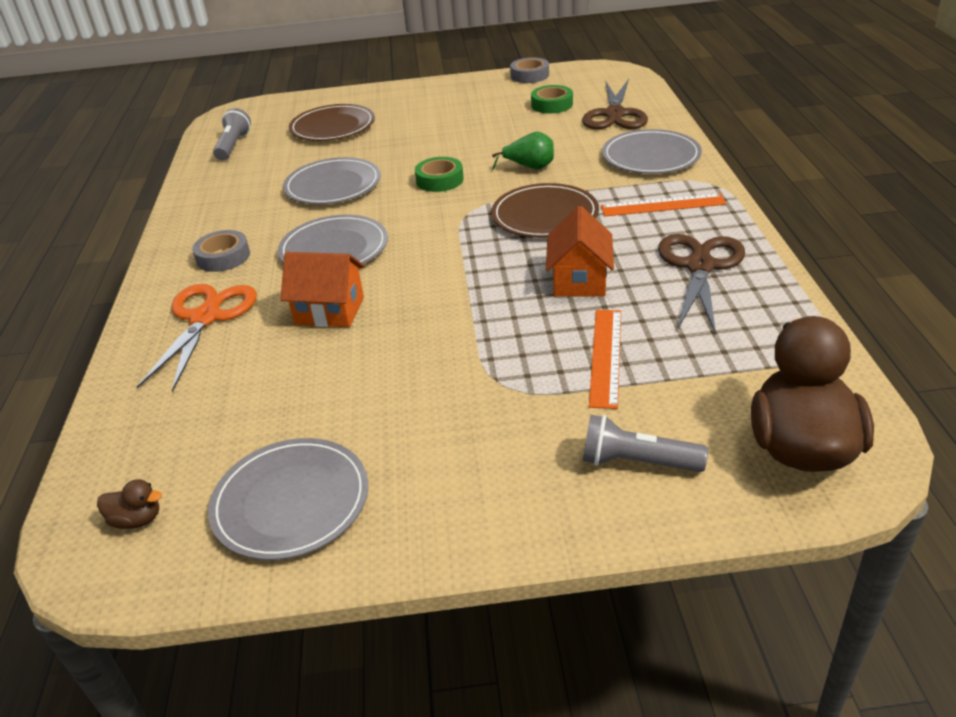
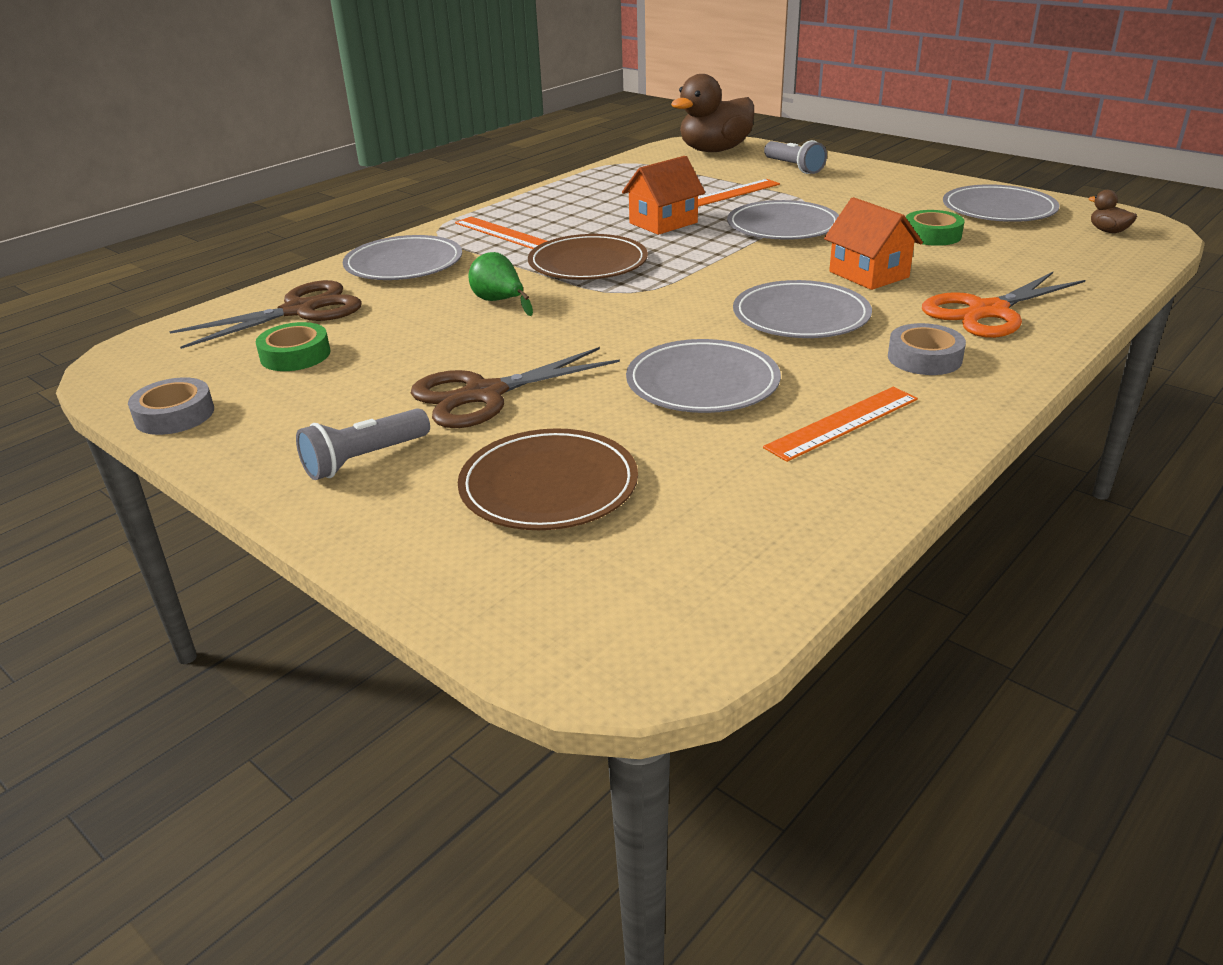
camera: 135 degrees left, 5 degrees down
grey flashlight [213,108,251,160] -> grey flashlight moved to [296,408,430,480]
green tape [415,157,464,192] -> green tape moved to [906,210,965,246]
brown scissors [658,234,745,334] -> brown scissors moved to [411,347,620,428]
none -> grey plate [727,200,839,240]
none -> orange ruler [763,387,918,462]

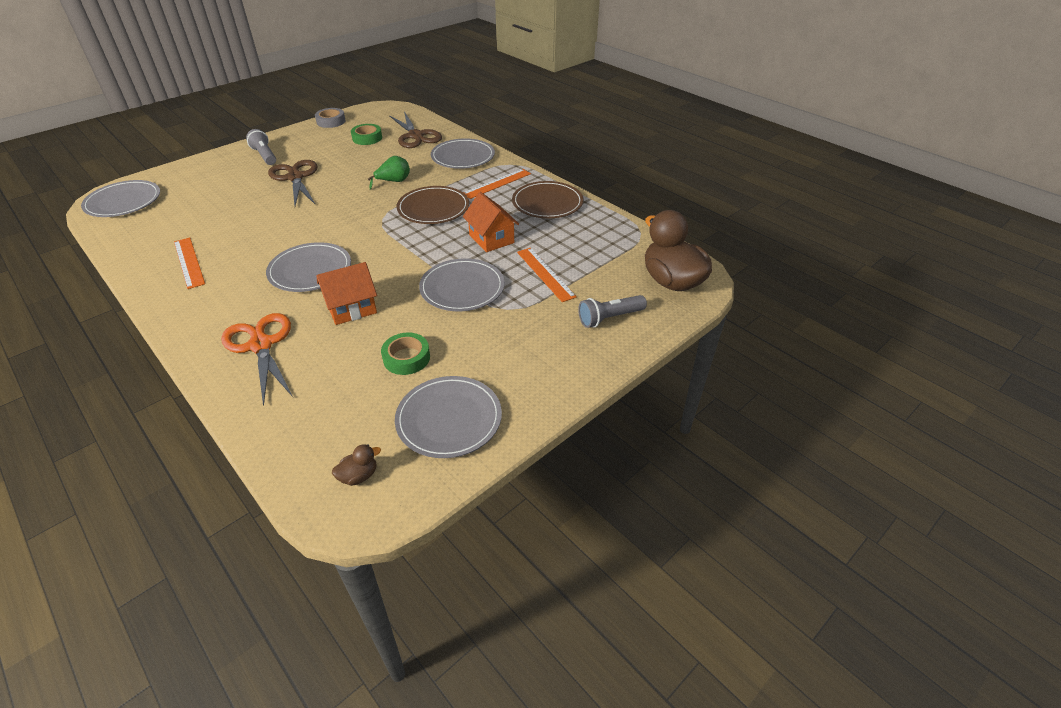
camera: 95 degrees right, 10 degrees up
brown plate [458,428,638,530] -> brown plate moved to [512,181,583,218]
grey plate [626,339,781,413] -> grey plate moved to [81,180,160,217]
grey tape [888,323,966,375] -> none

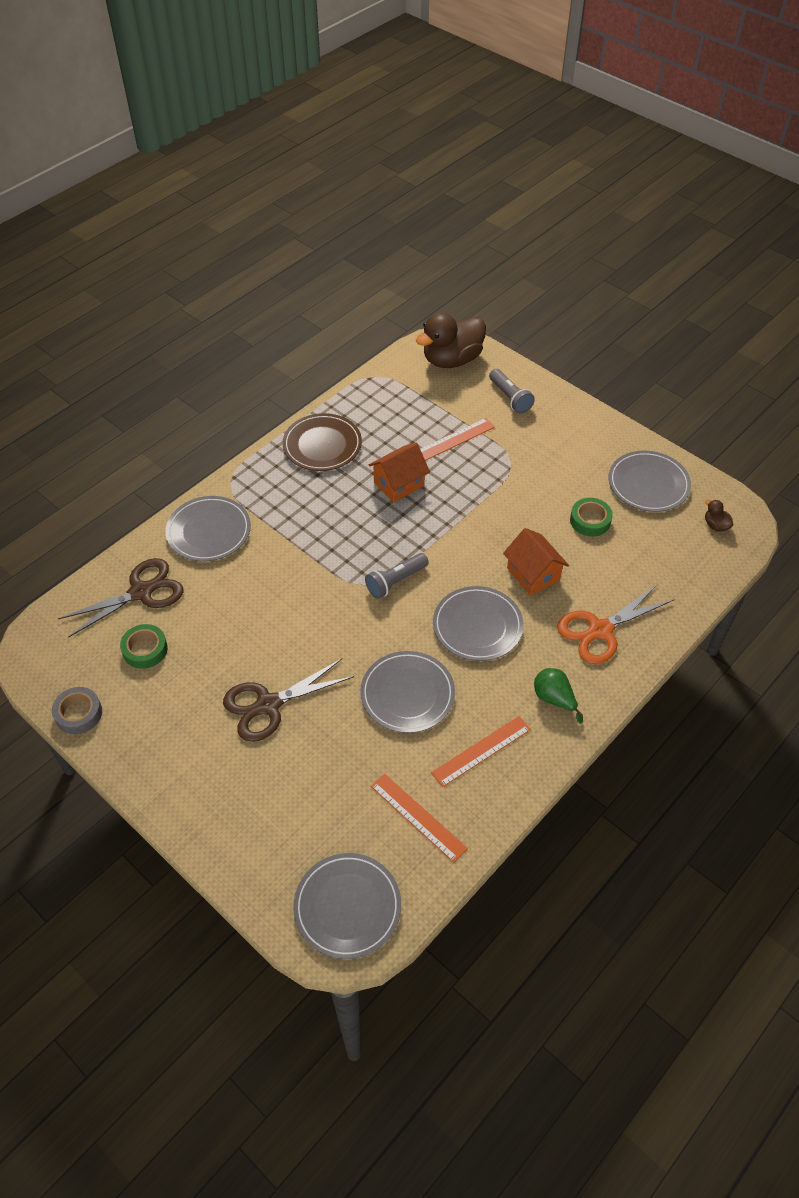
camera: 95 degrees left, 10 degrees up
grey flashlight [246,129,276,165] -> grey flashlight moved to [365,553,429,599]
green pear [368,156,410,190] -> green pear moved to [534,668,583,724]
brown plate [397,186,469,224] -> none
grey plate [419,258,505,311] -> grey plate moved to [360,651,455,733]
orange ruler [463,169,531,199] -> orange ruler moved to [371,774,468,863]

